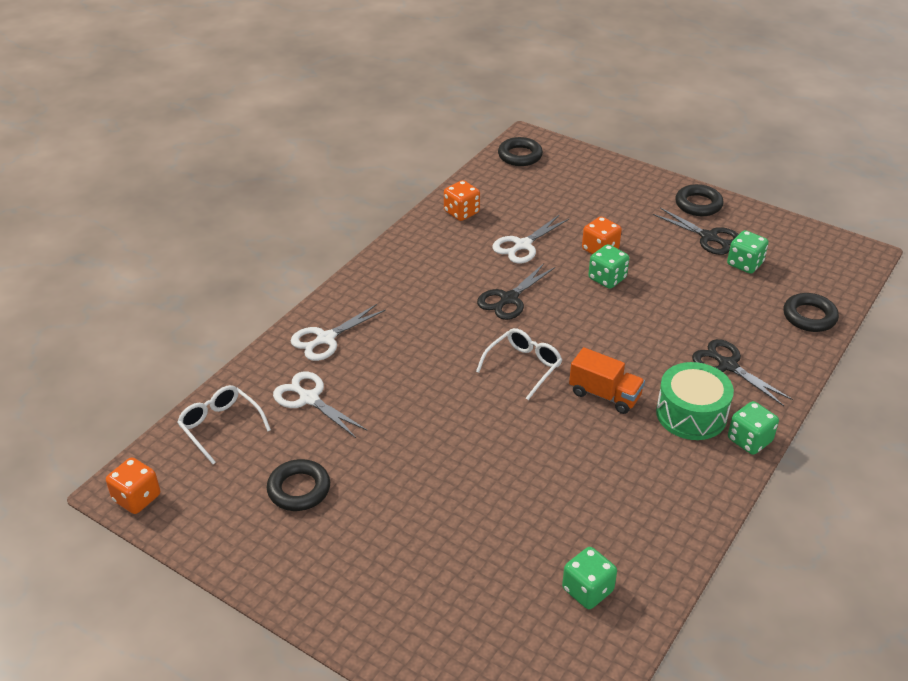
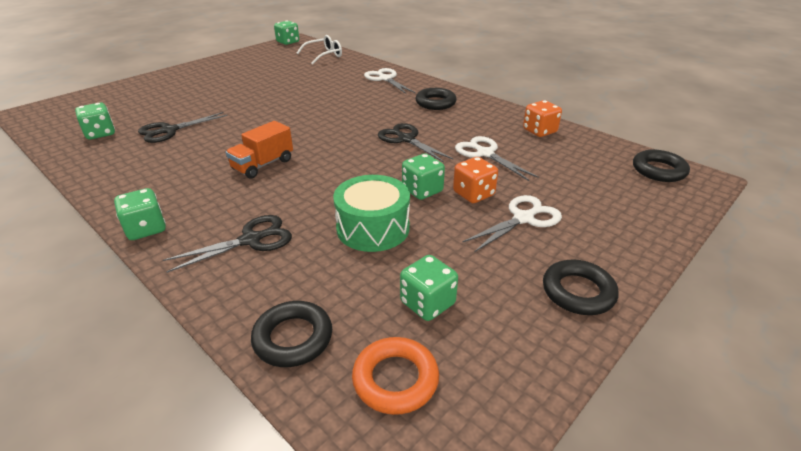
camera: 100 degrees right, 5 degrees down
orange dice [106,457,160,514] -> green dice [274,21,299,45]
black ring [267,459,330,511] -> black ring moved to [415,88,457,110]
white scissors [273,371,367,438] -> white scissors moved to [462,195,562,252]
white glasses [476,328,562,400] -> none
black scissors [653,208,739,255] -> black scissors moved to [138,112,228,143]
green drum [656,362,734,440] -> green drum moved to [333,175,410,252]
none -> orange ring [352,337,439,415]

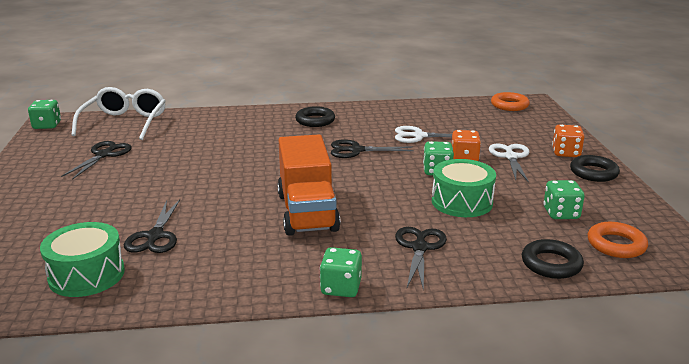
camera: 50 degrees left, 10 degrees down
green dice [75,103,115,140] -> green drum [40,222,125,297]
orange truck [226,121,293,179] -> orange truck [277,134,340,236], size x1.73
white glasses [297,35,342,65] -> white glasses [71,87,166,140], size x1.56
white scissors [364,68,415,94] -> none
orange dice [523,100,562,137] -> orange dice moved to [552,124,584,157]
black ring [633,150,690,182] -> orange ring [491,92,530,111]
none -> black scissors [61,141,132,180]

